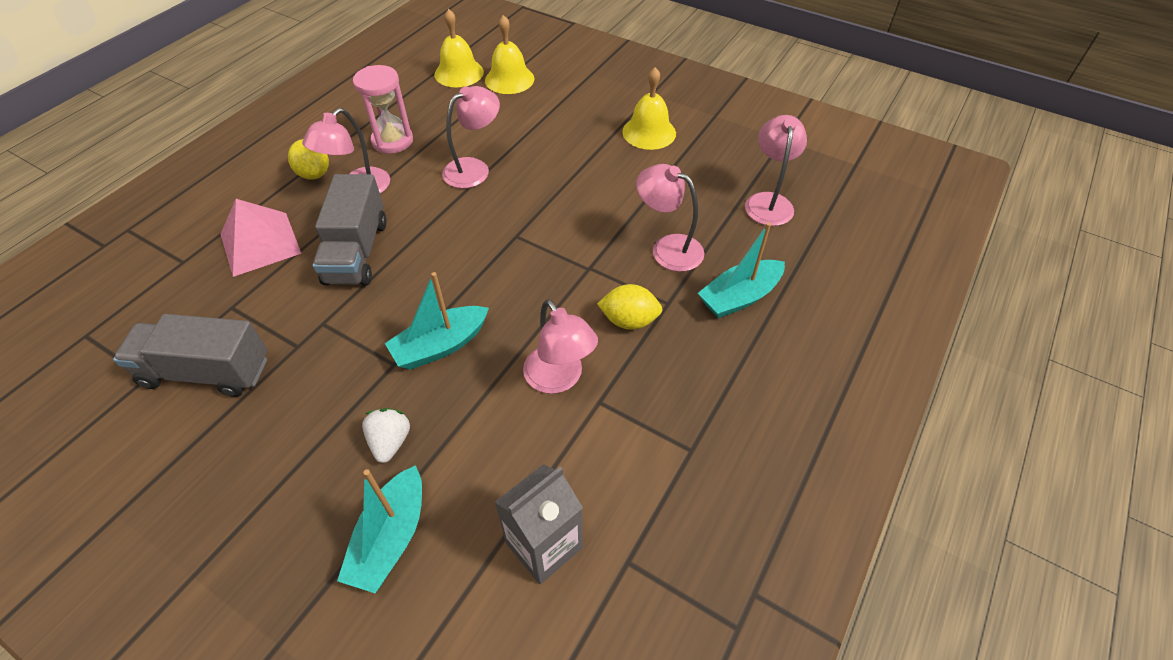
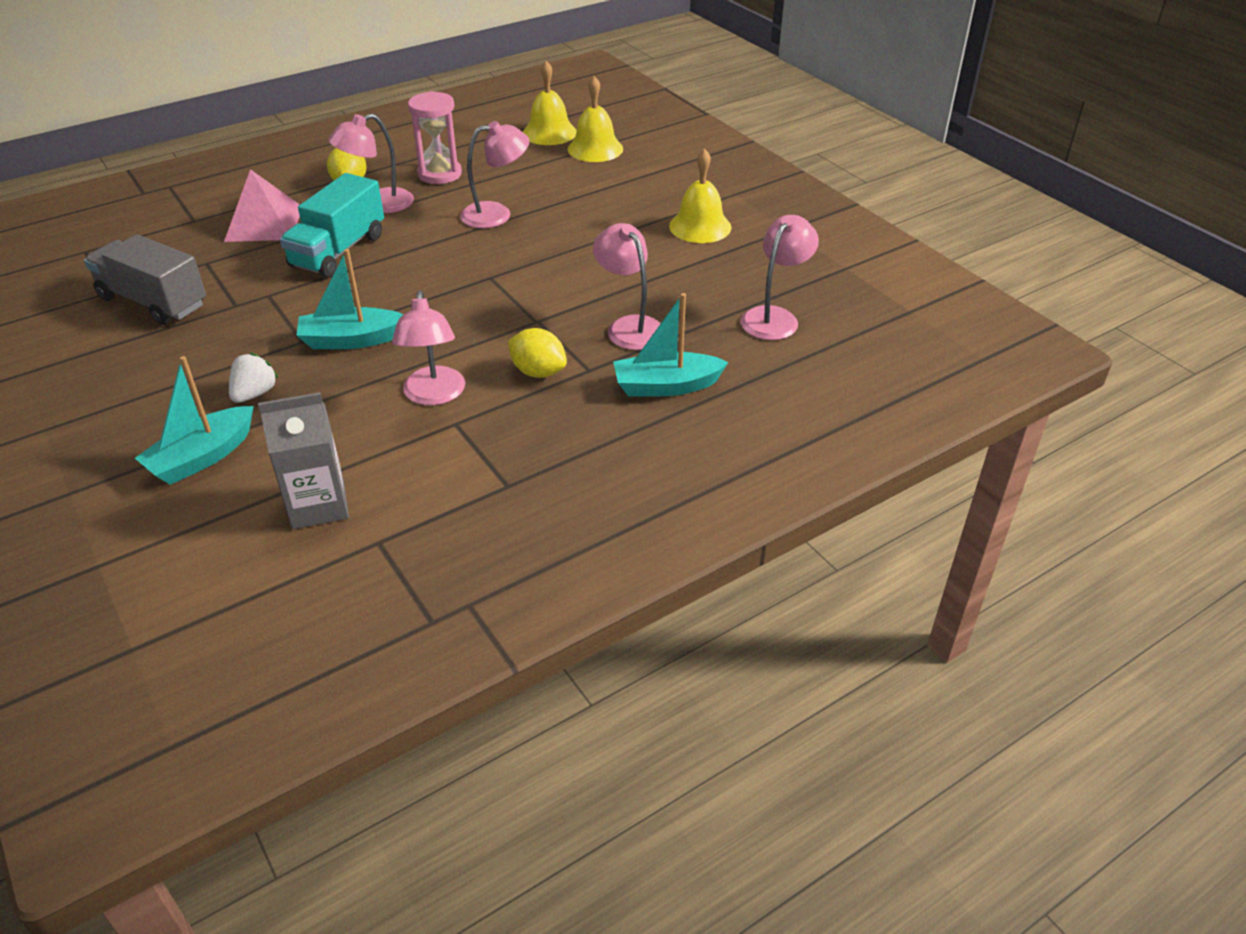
camera: 25 degrees right, 10 degrees down
grey truck [313,174,387,286] -> turquoise truck [280,173,384,277]

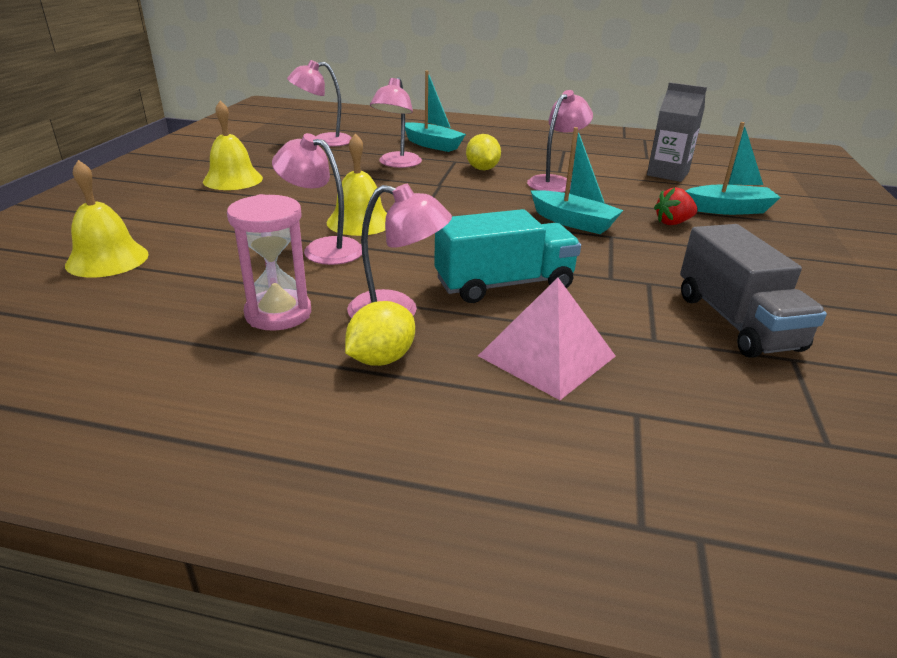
camera: 135 degrees left, 10 degrees down
white strawberry [229,353,278,403] -> red strawberry [654,187,698,225]
yellow bell [523,61,577,145] -> yellow bell moved to [327,133,387,236]

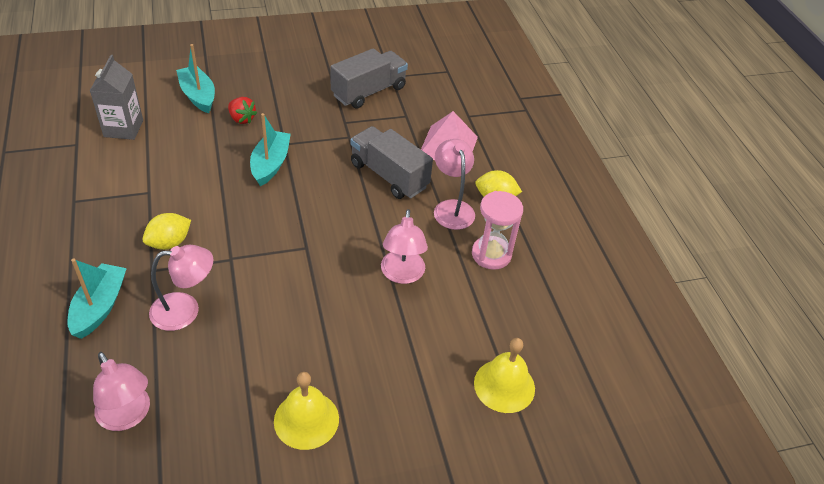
camera: 120 degrees left, 15 degrees up
yellow bell [327,133,387,236] -> none
turquoise truck [434,209,581,303] -> grey truck [351,126,433,199]
pink lamp [527,90,593,192] -> none

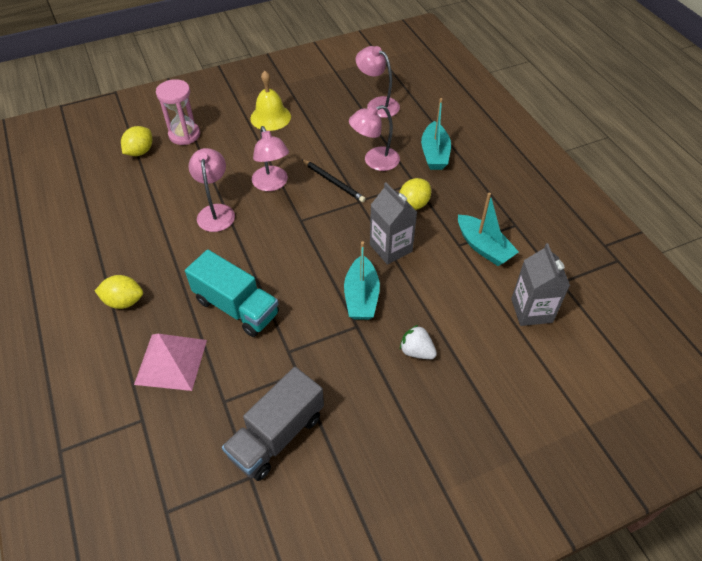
camera: 175 degrees right, 5 degrees up
turquoise boat [176,44,215,113] -> turquoise boat moved to [458,193,519,266]
red strawberry [228,97,257,124] -> white strawberry [400,325,437,359]
grey truck [351,126,433,199] -> turquoise truck [185,250,279,337]
pink lamp [434,139,475,230] -> pink lamp moved to [252,126,289,191]
pink hourglass [472,191,523,270] -> pink hourglass moved to [156,79,200,145]
yellow bell [474,338,535,413] -> yellow lemon [121,126,152,156]
none -> black pencil [302,159,366,202]
none -> grey carton [370,182,417,265]

